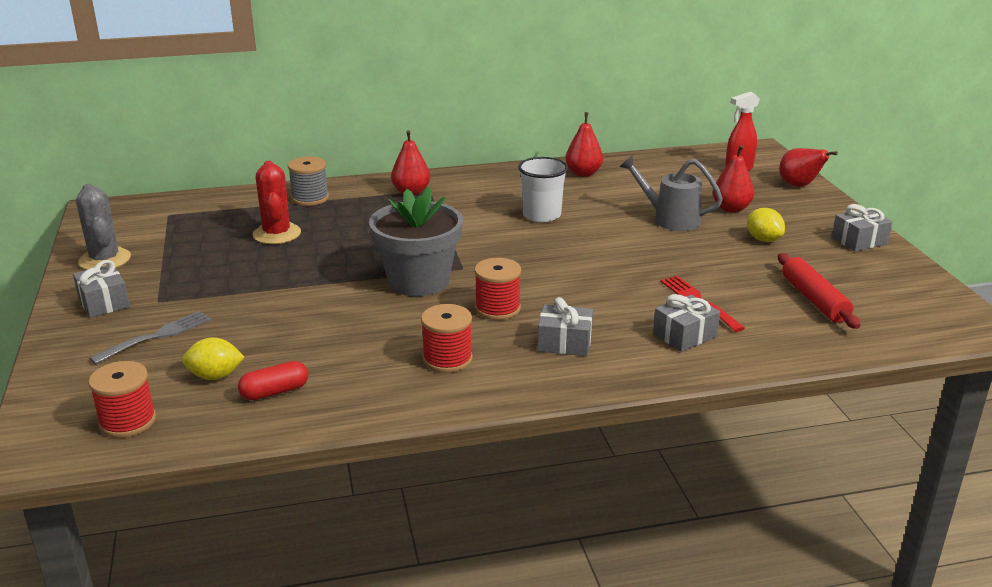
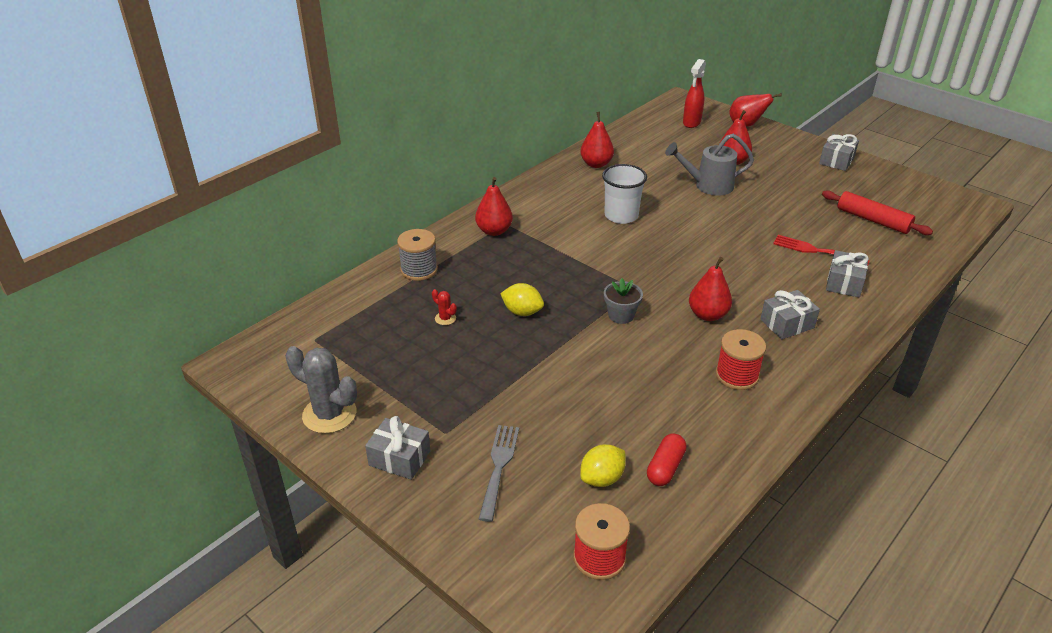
camera: 35 degrees left, 10 degrees up
red cactus [253,161,301,244] -> red cactus [432,289,457,325], size x0.45
grey flower pot [369,187,463,296] -> grey flower pot [604,278,643,324], size x0.47
red spool [475,258,521,320] -> red pear [689,257,732,321]
yellow lemon [747,208,785,242] -> yellow lemon moved to [500,283,544,316]

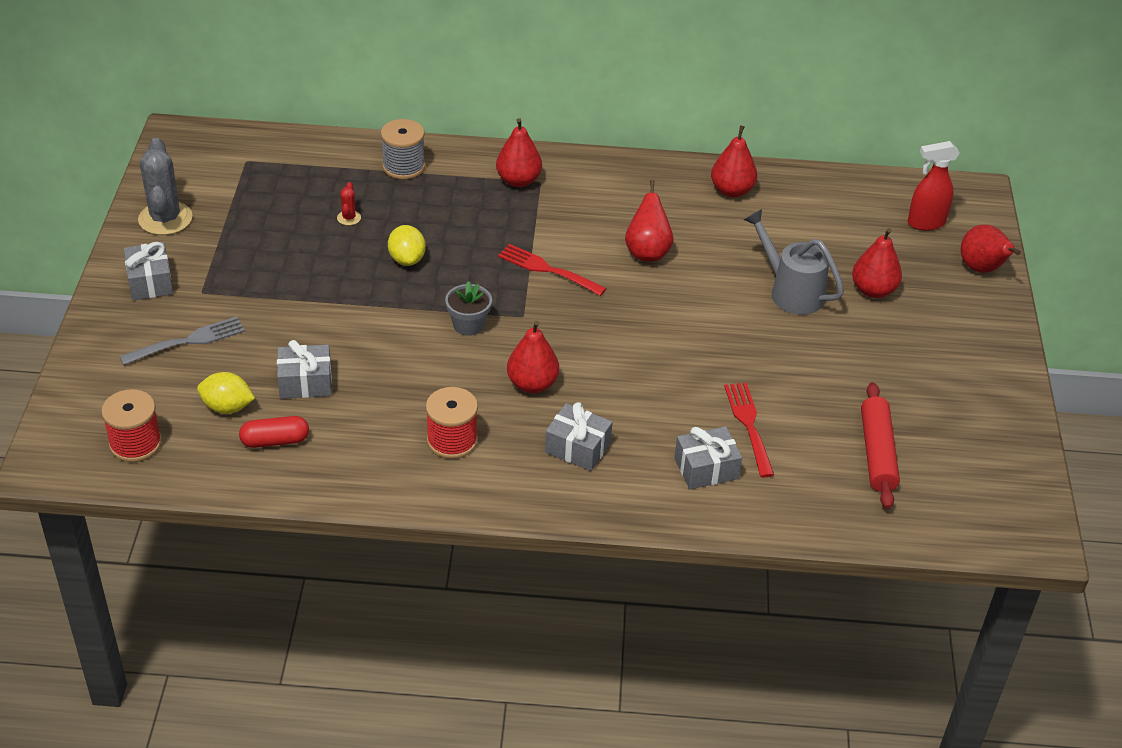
camera: 50 degrees right, 5 degrees up
white cup [602,164,647,224] -> red pear [625,180,673,261]
grey gift [819,134,859,171] -> grey gift moved to [277,340,332,399]
none -> red fork [498,244,607,296]

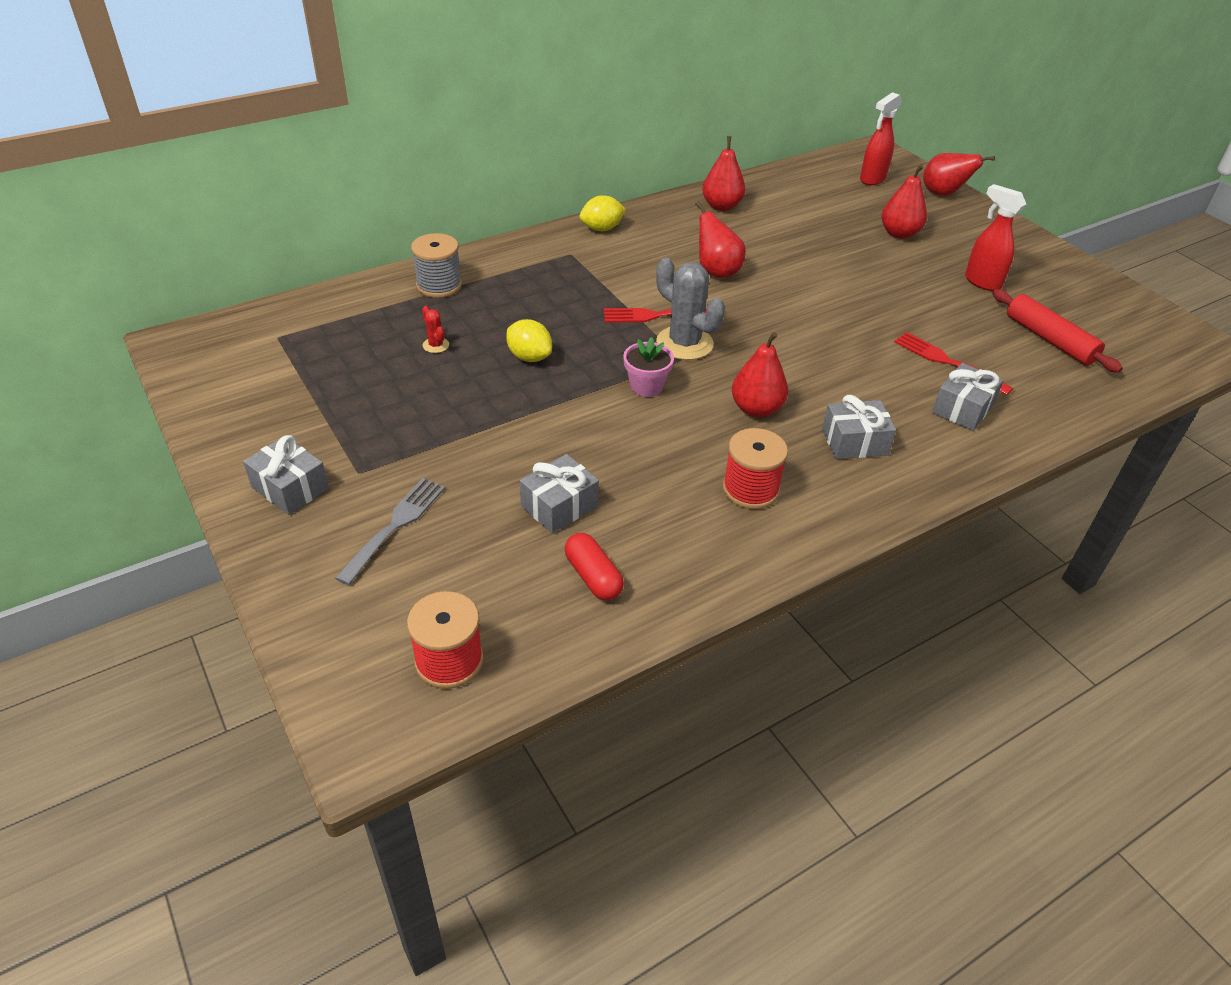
camera: 35 degrees left, 0 degrees up
grey cactus [138,138,193,235] -> grey cactus moved to [656,258,725,360]
yellow lemon [197,372,255,414] -> yellow lemon moved to [579,195,626,231]
red capsule [239,416,309,448] -> red capsule turned 75 degrees counterclockwise [565,533,624,600]
grey flower pot [445,281,492,336] -> pink flower pot [623,337,674,397]
red pear [496,118,542,187] -> none
grey watering can [744,209,844,315] -> none
none -> red spray bottle [965,184,1026,291]

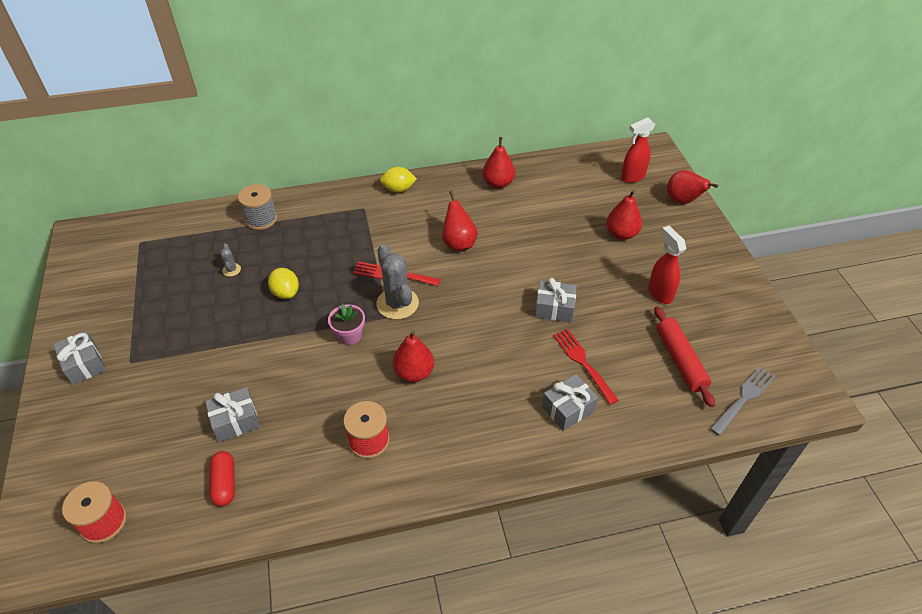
camera: 20 degrees right, 5 degrees up
grey fork [335,478,445,585] -> grey fork moved to [710,366,775,436]
red cactus [422,306,449,353] -> grey cactus [220,243,241,276]
grey gift [822,395,896,459] -> grey gift moved to [535,278,577,323]

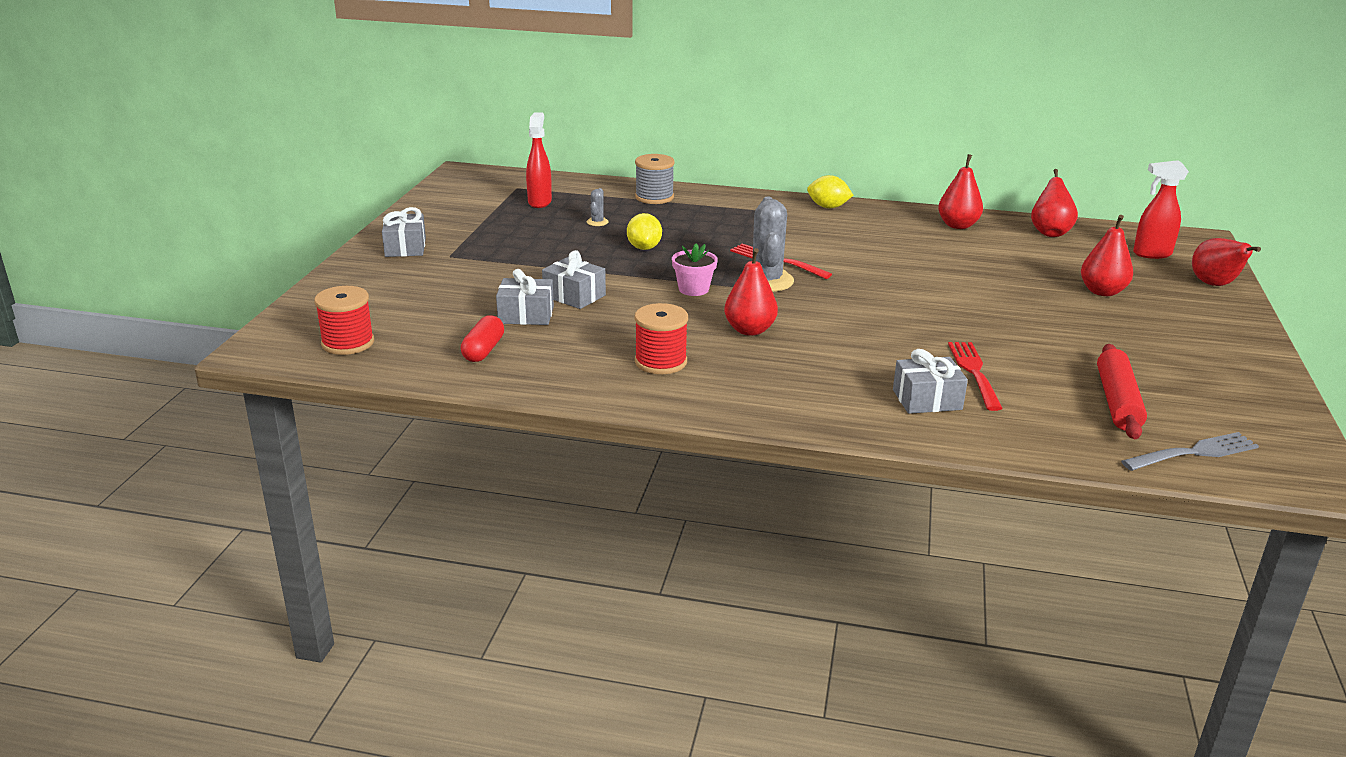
camera: 25 degrees right, 20 degrees down
red pear [442,191,478,251] -> red pear moved to [1031,169,1078,237]
grey gift [535,278,577,323] -> grey gift moved to [542,250,606,309]
red spray bottle [648,226,686,304] -> red spray bottle moved to [526,112,552,208]

